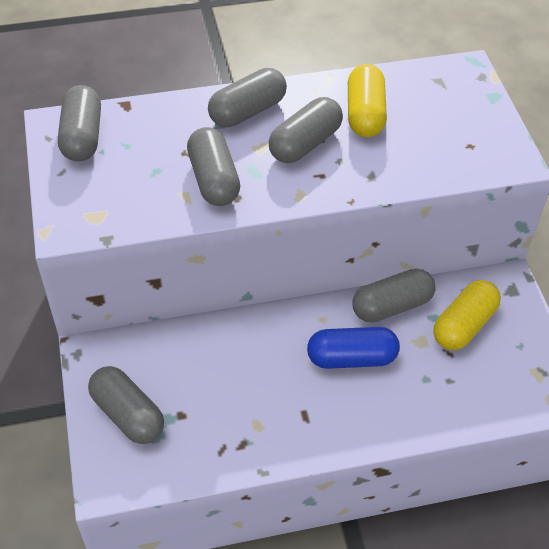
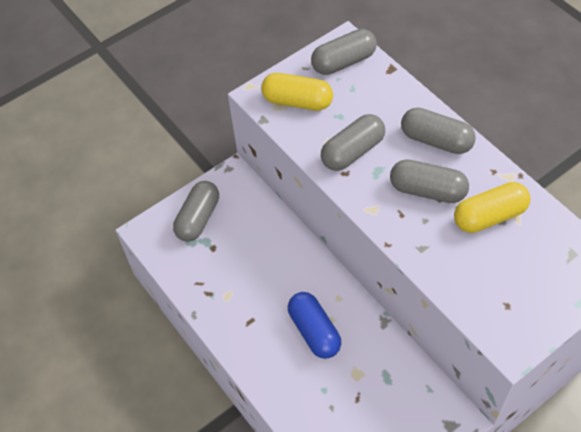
camera: 70 degrees right, 5 degrees up
grey capsule [353,268,435,323] -> none
yellow capsule [433,280,501,350] -> yellow capsule moved to [261,73,333,111]

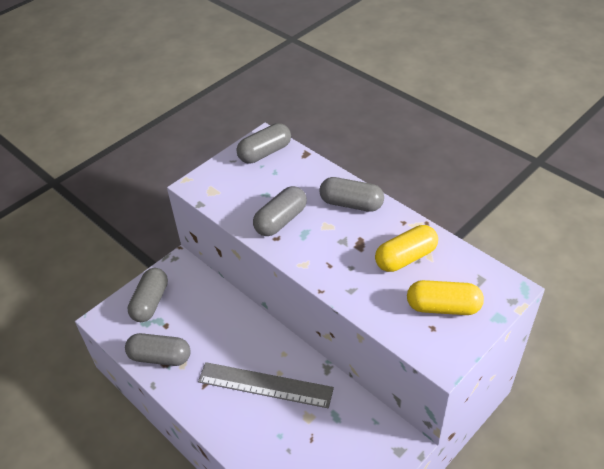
camera: 10 degrees left, 10 degrees down
yellow capsule [261,73,333,111] -> yellow capsule moved to [407,280,484,315]
blue capsule [288,292,341,359] -> grey ruler [198,362,334,408]
grey capsule [390,159,469,203] -> grey capsule moved to [125,333,191,366]

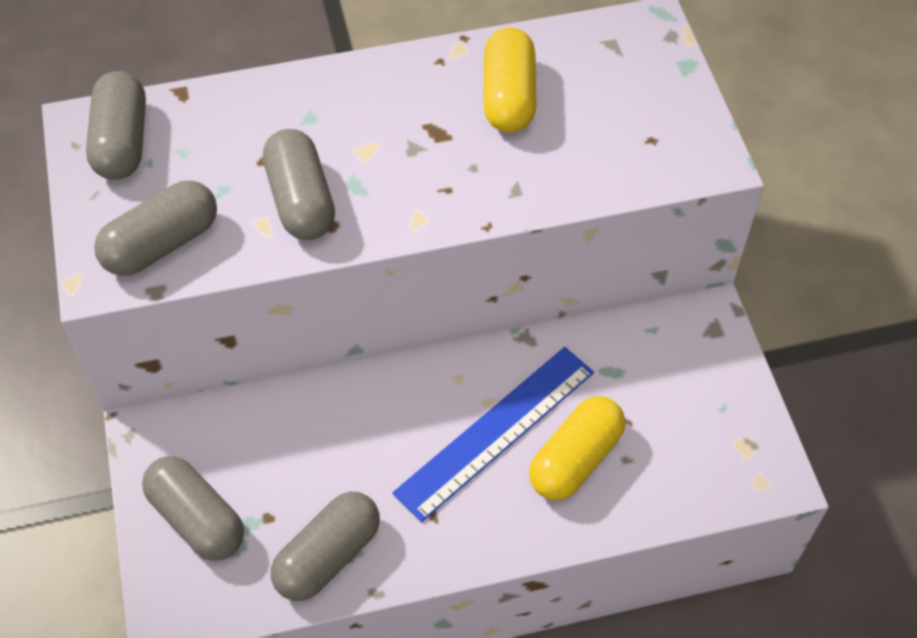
camera: 60 degrees left, 10 degrees up
grey ruler [198,362,334,408] -> blue ruler [392,347,594,522]
grey capsule [319,177,384,212] -> grey capsule moved to [94,180,217,276]
yellow capsule [407,280,484,315] -> yellow capsule moved to [529,396,625,500]

